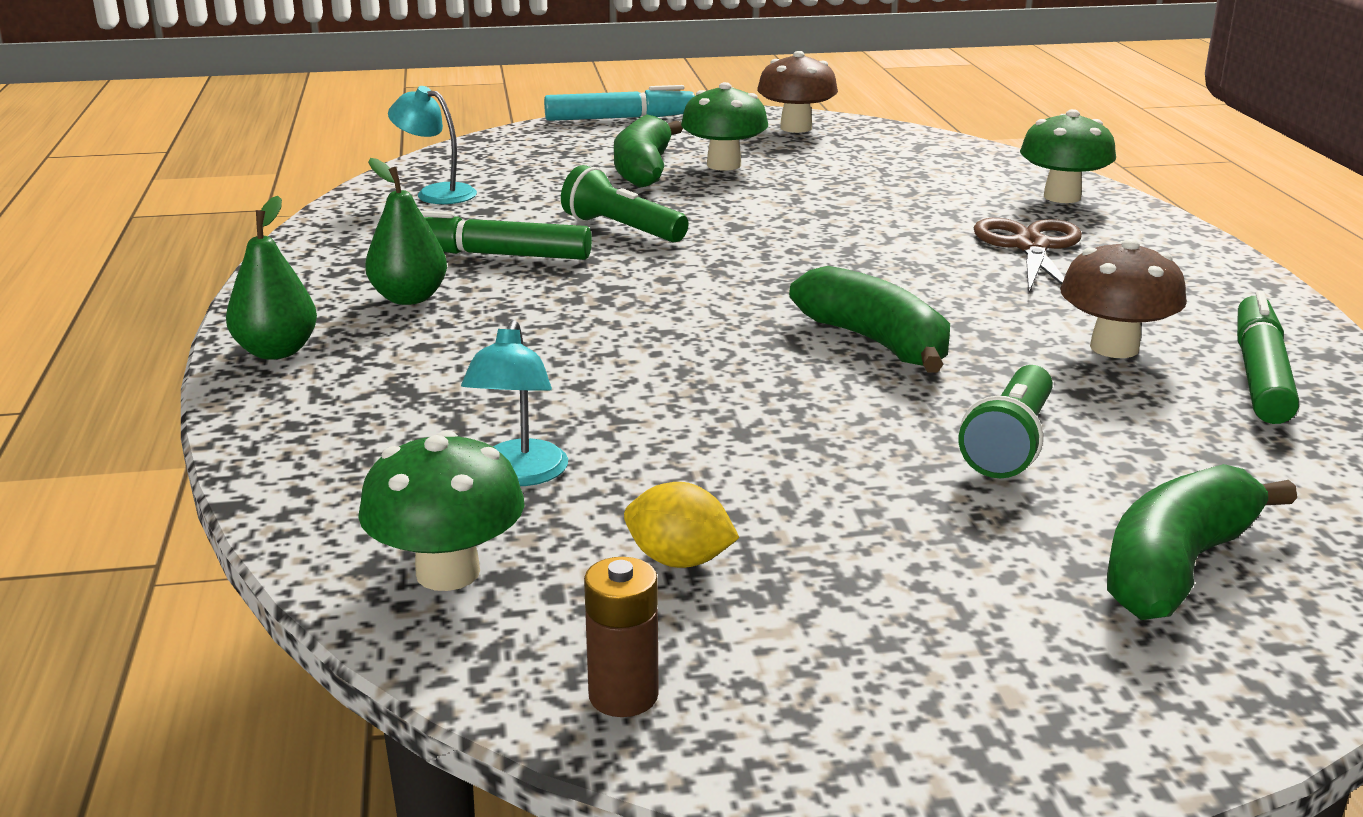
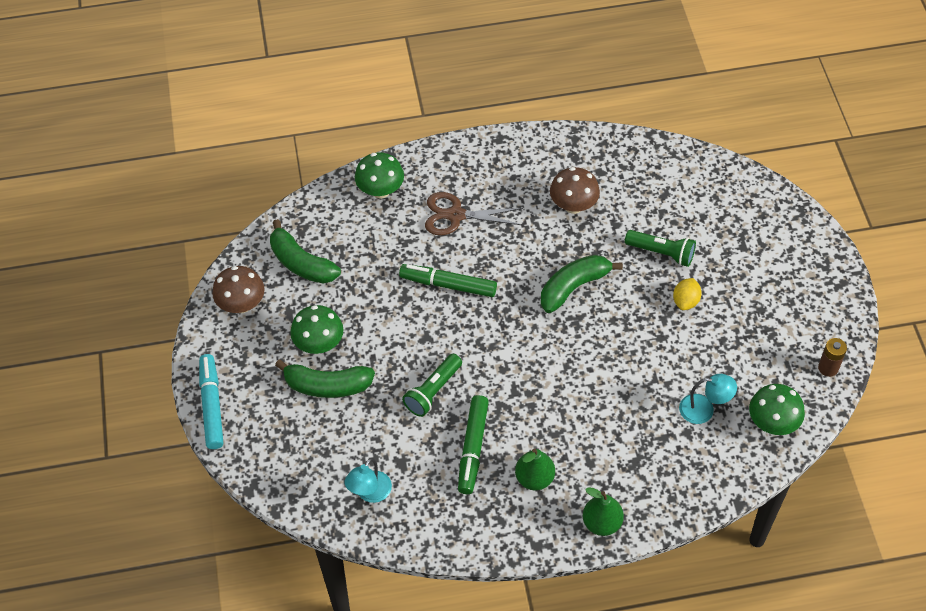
camera: 90 degrees left, 30 degrees up
yellow lemon [624,482,739,568] -> yellow lemon moved to [673,278,702,310]
green banana [1107,464,1297,620] -> green banana moved to [270,219,341,284]
green marker [1237,291,1299,424] -> green marker moved to [399,264,497,297]

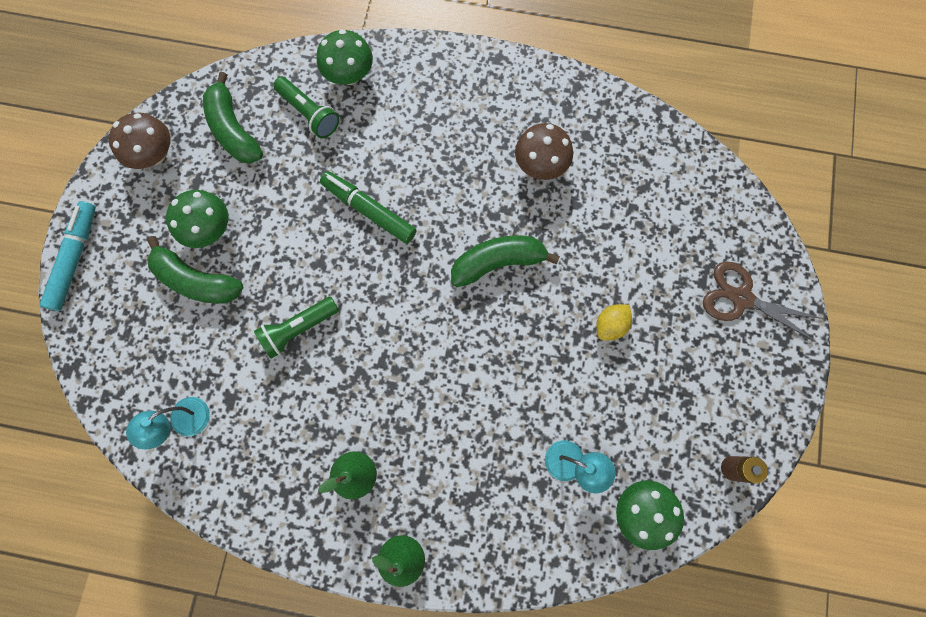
camera: 20 degrees right, 20 degrees up
brown scissors [425,192,523,235] -> brown scissors moved to [703,261,823,342]
green marker [458,395,489,494] -> none
green flashlight [625,230,696,267] -> green flashlight moved to [273,77,339,138]

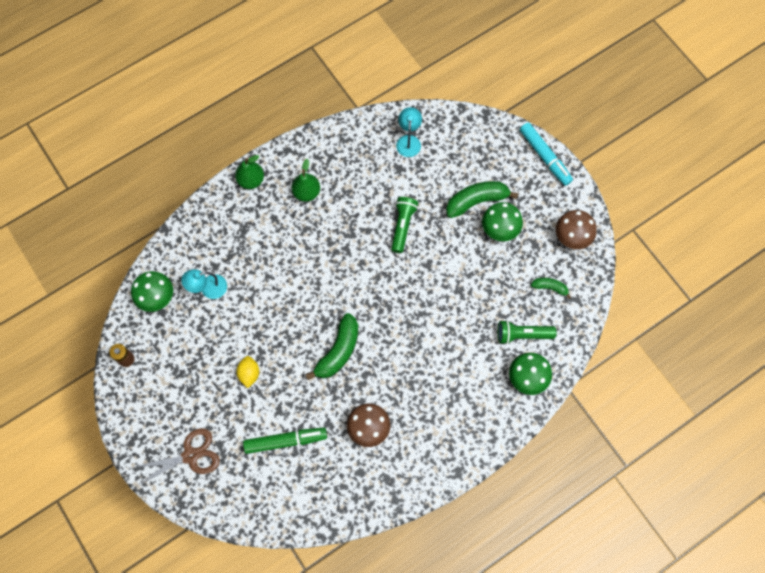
camera: 135 degrees right, 5 degrees down
green banana [203,72,263,164] -> green banana [531,278,571,299], size x0.54
green marker [320,171,416,244] -> green marker moved to [243,428,327,454]

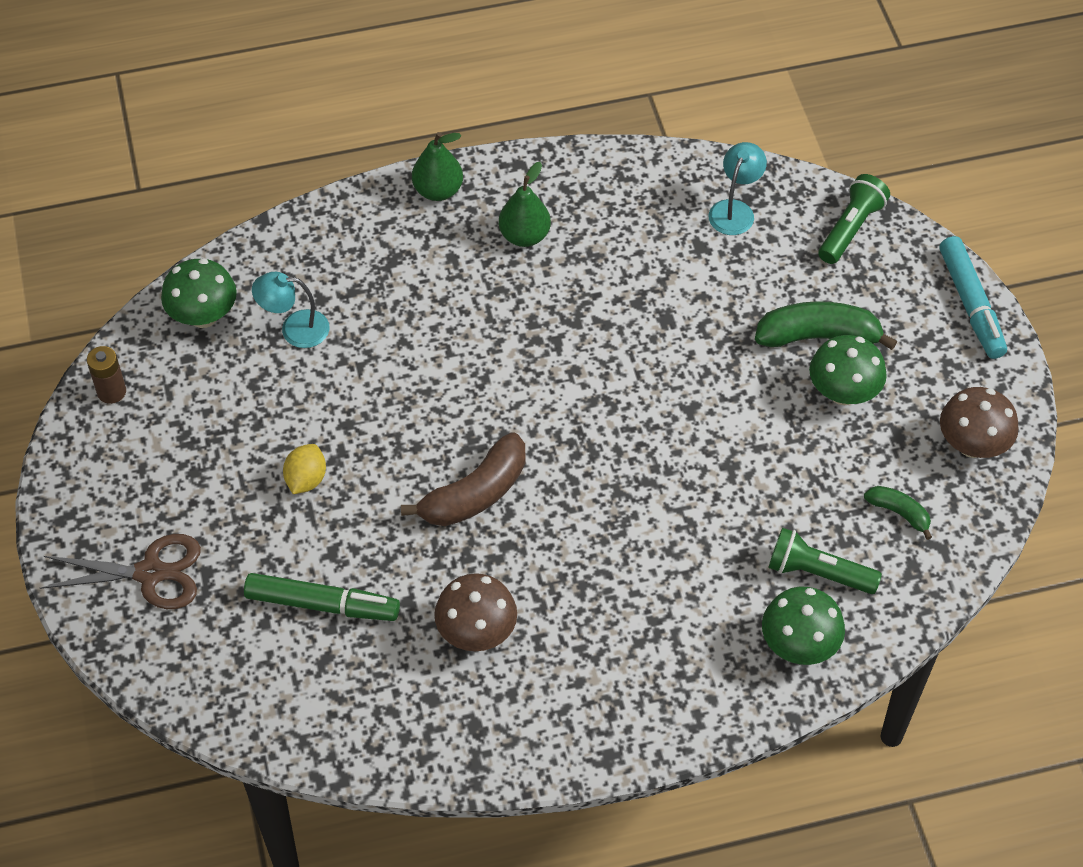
camera: 20 degrees right, 15 degrees down
green banana [305,313,358,380] -> brown banana [401,433,525,526]
green flashlight [391,197,418,253] -> green flashlight moved to [818,174,890,264]

